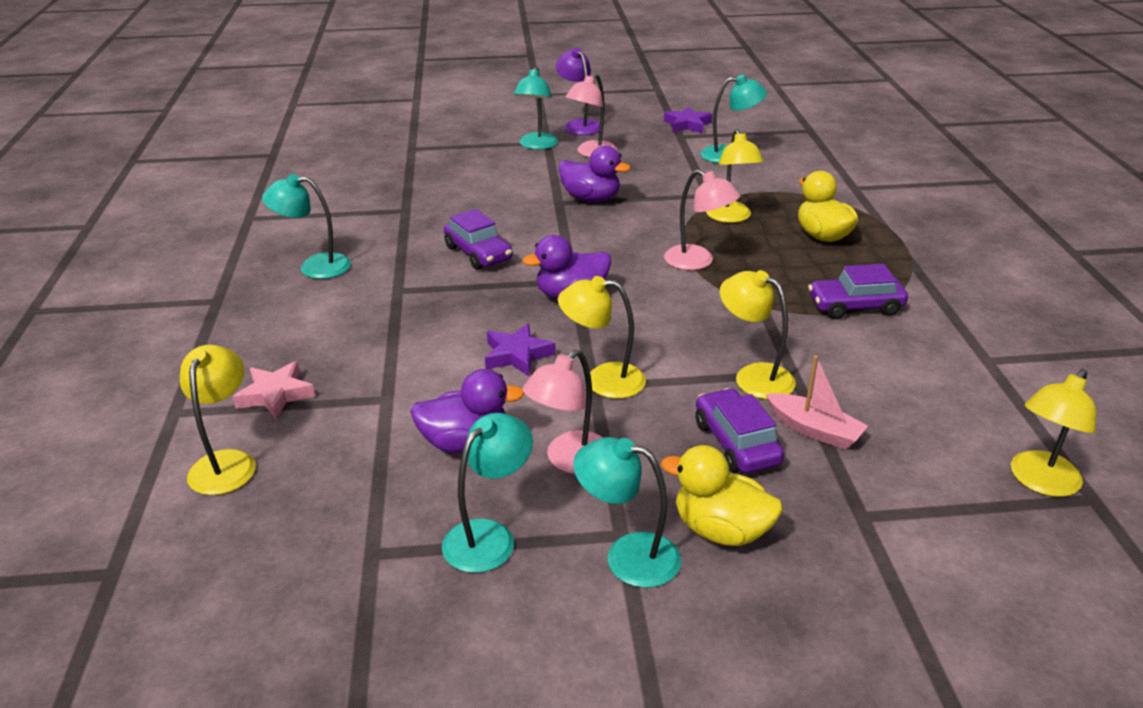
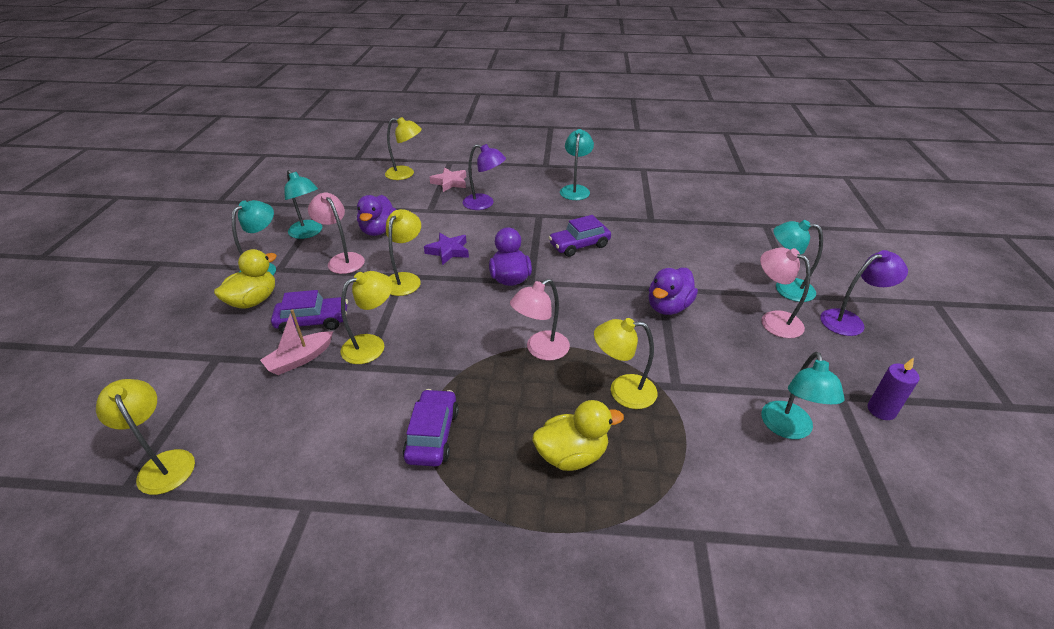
camera: 100 degrees right, 5 degrees up
purple star [664,106,713,133] -> purple candle [868,358,920,420]
none -> purple lamp [463,144,506,210]

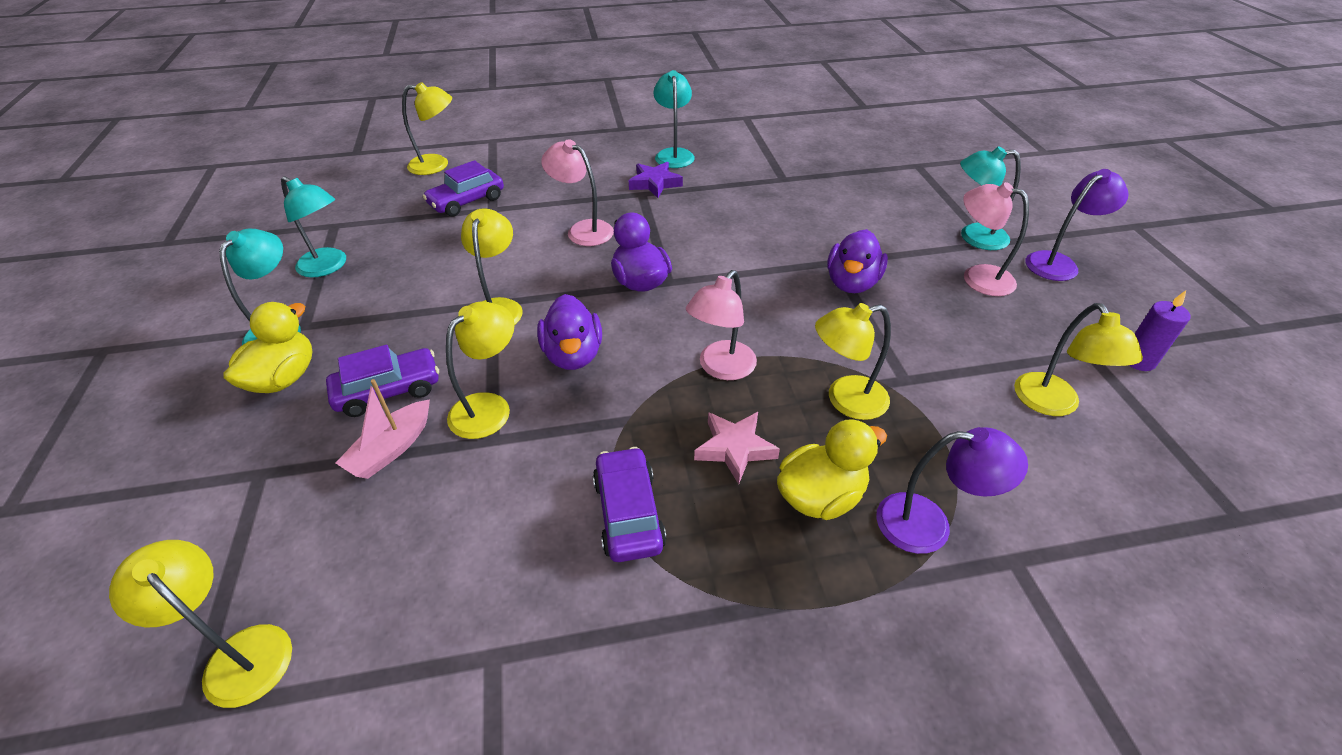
camera: 15 degrees left, 5 degrees up
pink lamp [308,192,365,274] -> pink lamp moved to [541,139,614,246]
purple duck [357,195,396,236] -> purple duck moved to [537,294,602,370]
purple star [424,233,469,265] -> purple star moved to [628,162,683,198]
pink star [429,168,466,192] -> pink star moved to [694,412,780,484]
purple lamp [463,144,506,210] -> purple lamp moved to [876,427,1028,554]
purple car [549,215,611,257] -> purple car moved to [423,160,504,217]
turquoise lamp [761,352,845,439] -> yellow lamp [1014,303,1143,416]

